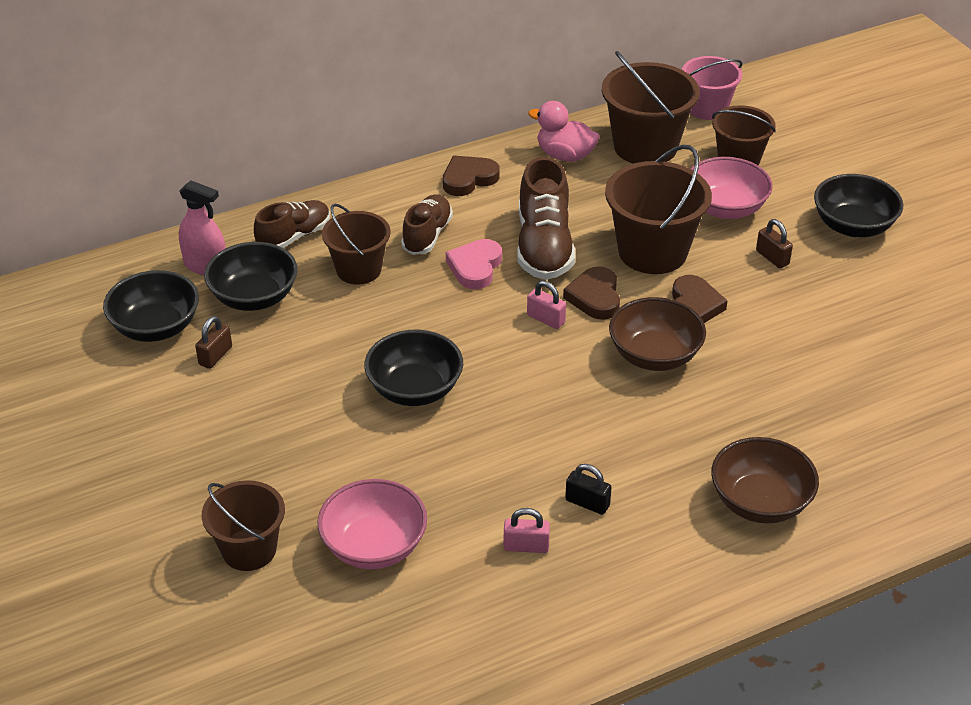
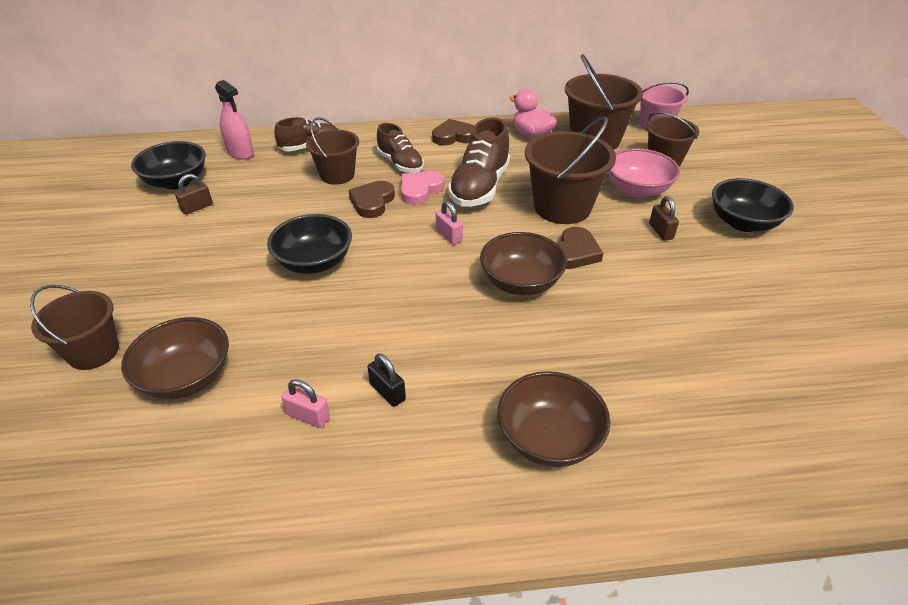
camera: 20 degrees right, 0 degrees up
black bowl [204,242,298,311] -> none
pink bowl [317,479,427,569] -> brown bowl [121,317,229,399]
brown shoe [401,194,453,255] -> brown shoe turned 105 degrees clockwise [377,123,424,173]
brown heart [563,266,620,320] -> brown heart moved to [349,181,395,218]

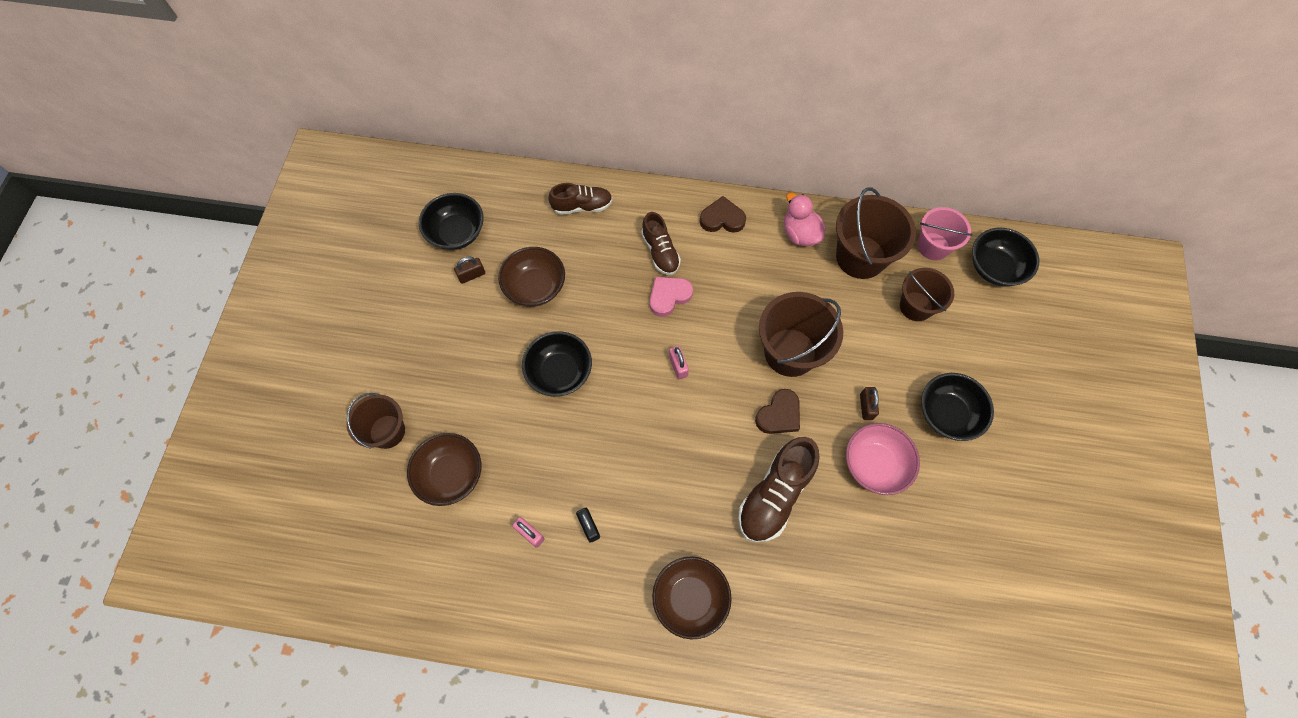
camera: 15 degrees right, 25 degrees up
pink spray bottle [215,80,254,160] -> none
brown bucket [306,117,359,185] -> none
brown heart [349,181,395,218] -> none
brown shoe [448,117,510,207] -> brown shoe moved to [738,437,820,542]
brown bowl [480,232,567,295] -> brown bowl moved to [498,247,565,307]
pink bowl [608,148,680,198] -> pink bowl moved to [846,423,920,495]
none -> black bowl [972,228,1039,287]

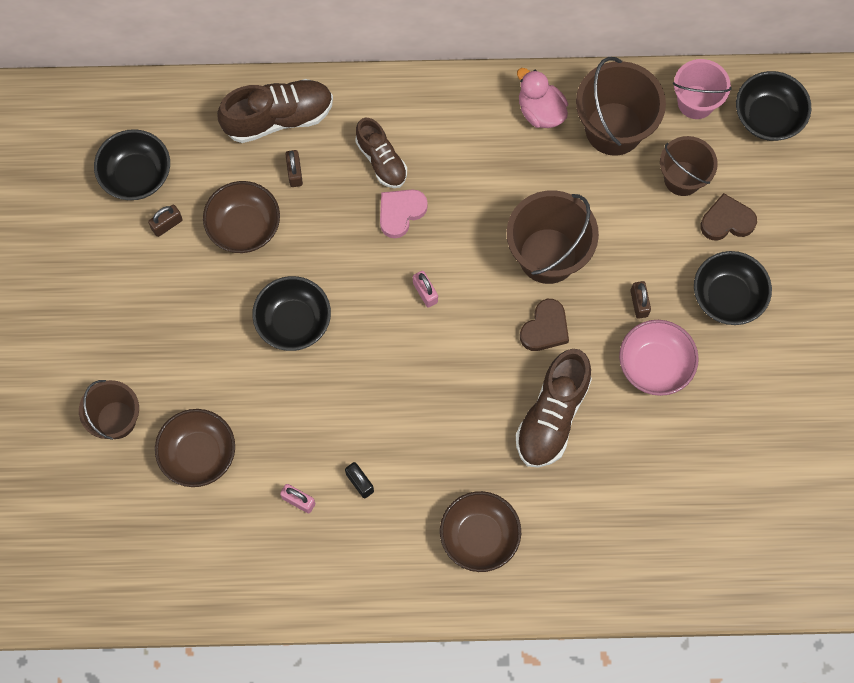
camera: 10 degrees left, 5 degrees up
brown shoe [548,183,613,215] -> brown shoe [217,79,333,143], size x1.55
brown heart [700,196,746,233] -> brown heart moved to [700,193,757,241]
none -> brown padlock [285,150,303,187]

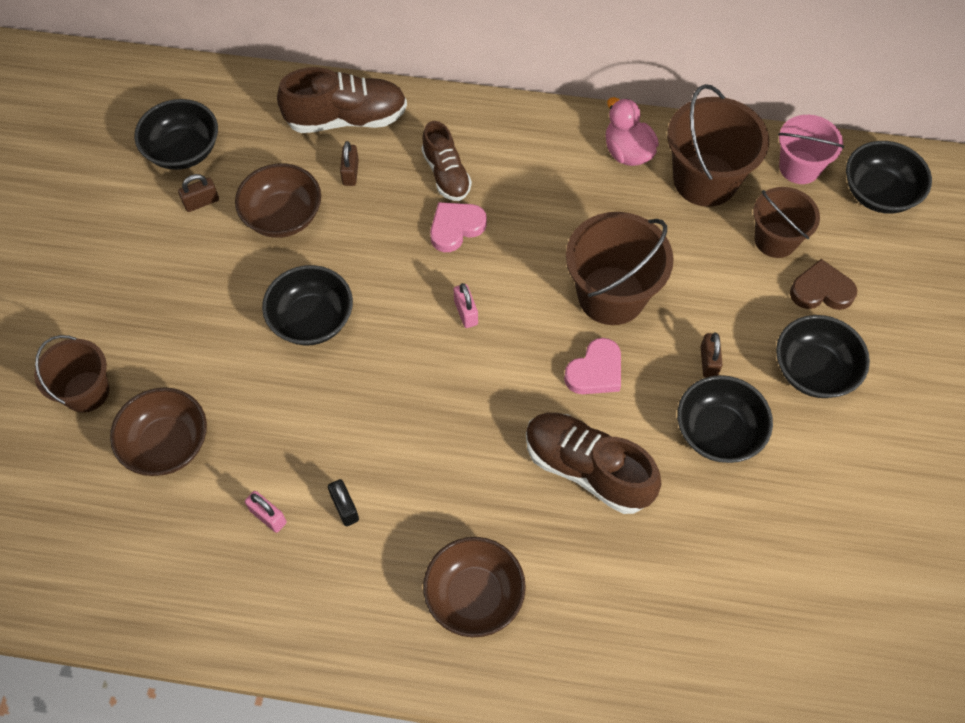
camera: 10 degrees right, 10 degrees down
brown shoe [516,349,592,468] -> brown shoe turned 90 degrees clockwise [526,413,661,514]
brown heart [520,299,569,351] -> pink heart [564,338,621,394]
pink bowl [619,320,699,396] -> black bowl [677,375,773,463]

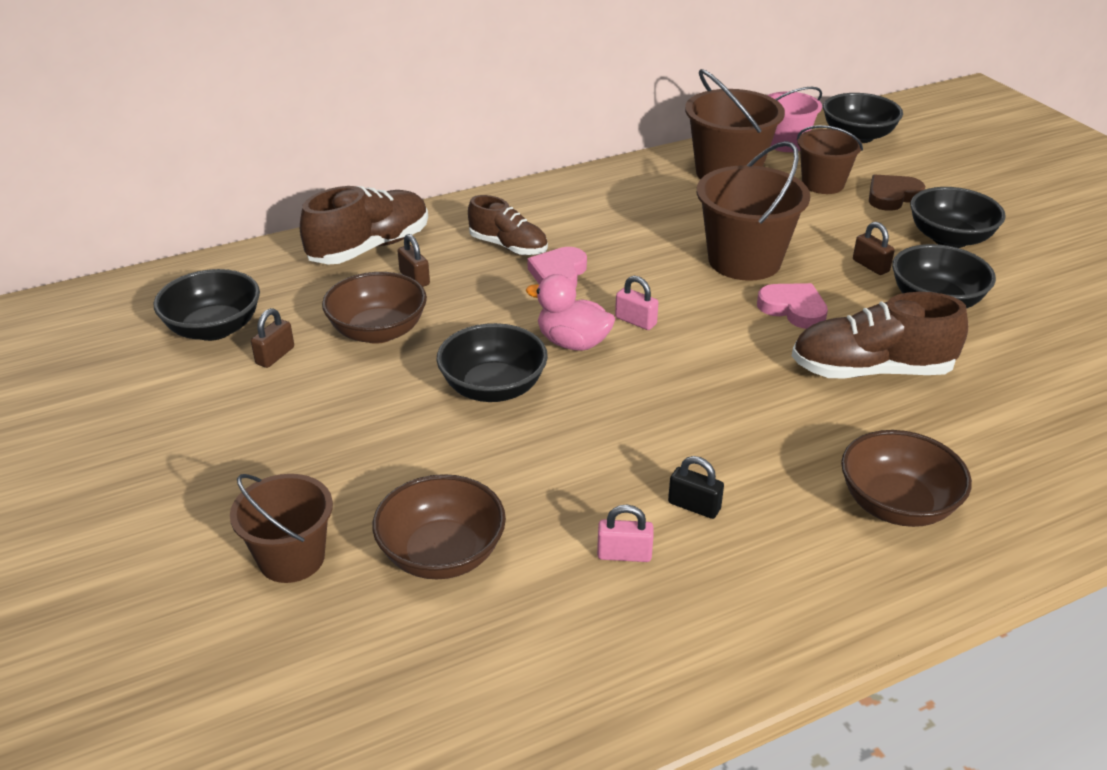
camera: 35 degrees left, 25 degrees down
pink heart [564,338,621,394] -> pink heart turned 60 degrees counterclockwise [757,283,828,329]
pink duck [605,97,659,166] -> pink duck moved to [526,274,615,351]

